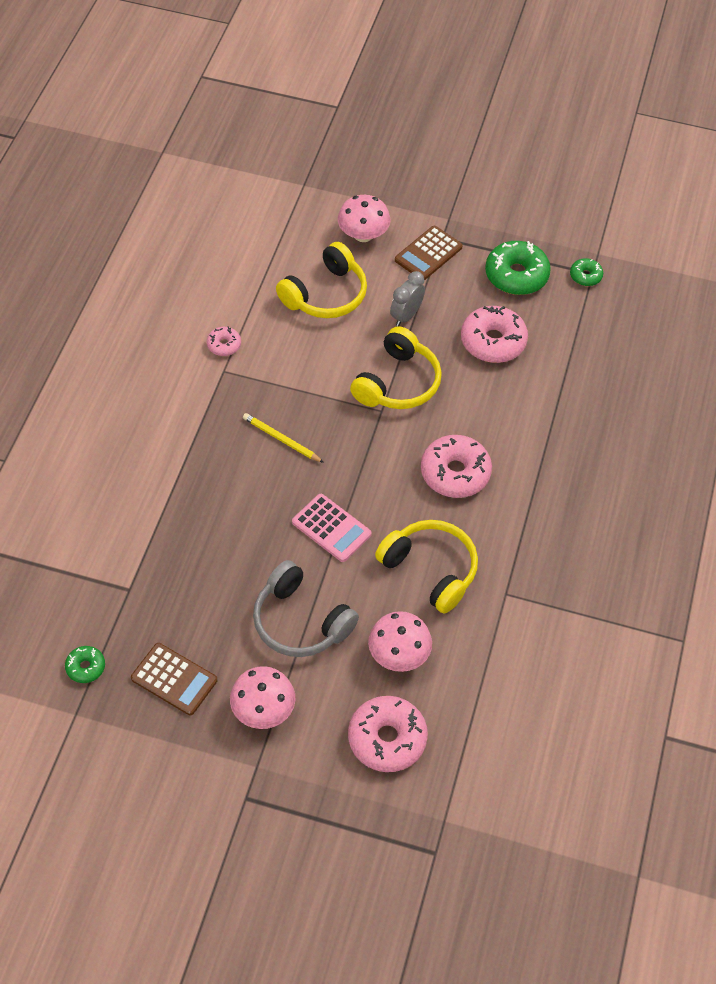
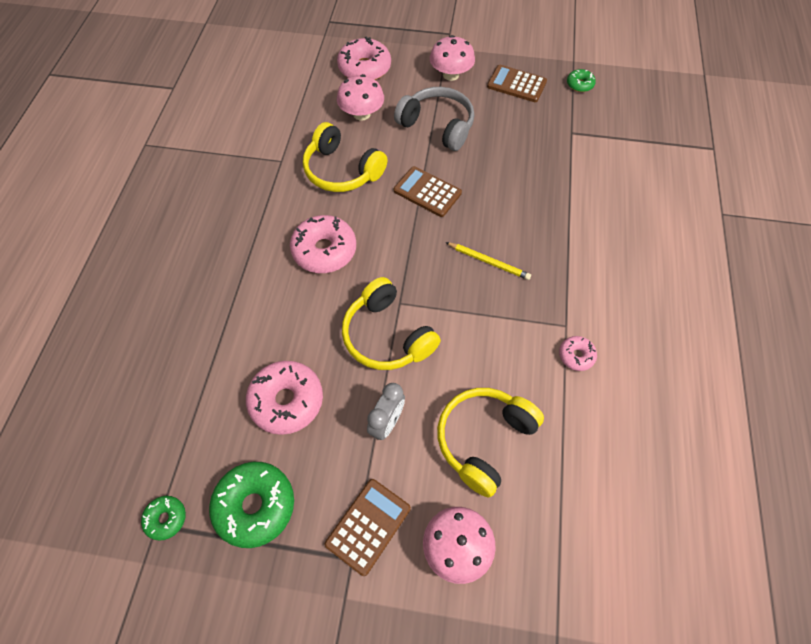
camera: 175 degrees right, 5 degrees up
pink calculator [292,494,372,562] -> brown calculator [394,166,462,217]
yellow headphones [350,326,442,409] -> yellow headphones turned 60 degrees counterclockwise [342,277,441,370]

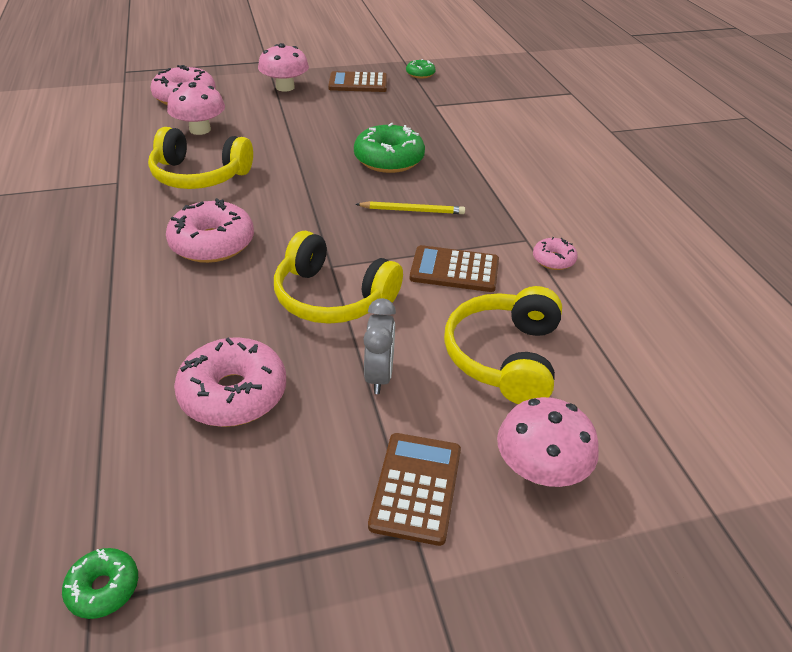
camera: 25 degrees left, 20 degrees down
green donut [209,462,294,548] -> green donut moved to [354,123,425,173]
grey headphones [394,87,474,151] -> none
brown calculator [394,166,462,217] -> brown calculator moved to [410,245,499,292]

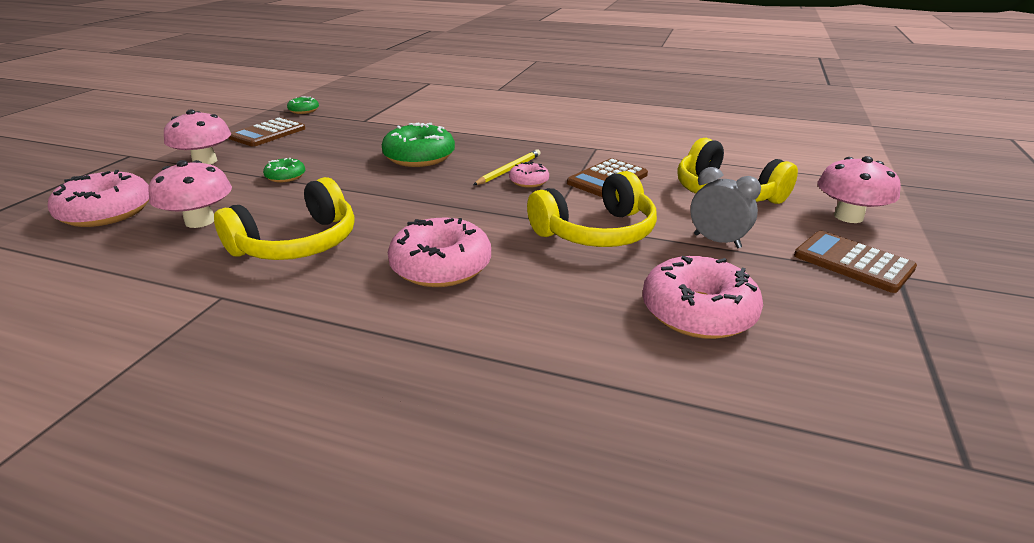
camera: 55 degrees left, 10 degrees down
green donut [62,548,138,619] -> green donut moved to [263,157,305,183]
pink donut [533,237,578,270] -> pink donut moved to [509,162,549,188]

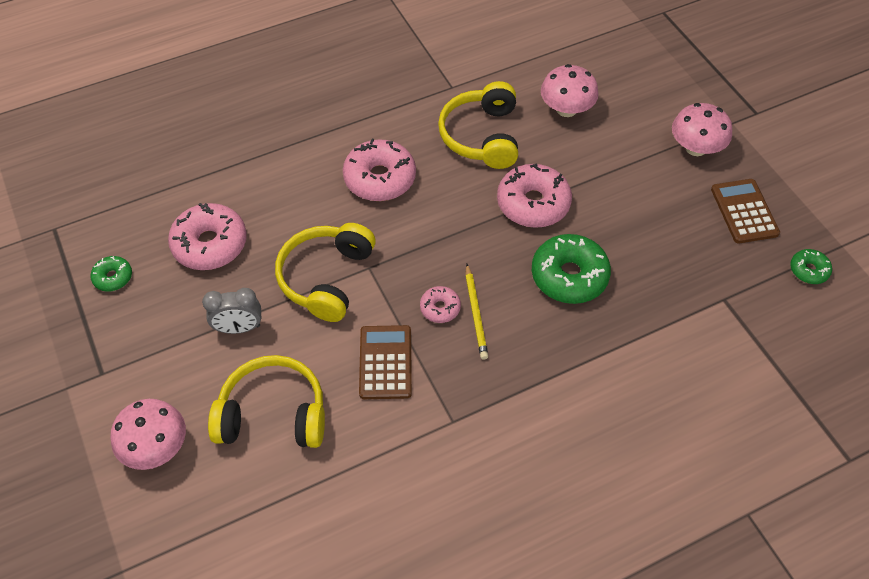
camera: 135 degrees right, 25 degrees up
pink donut [48,170,149,227] -> pink donut moved to [497,164,572,228]
green donut [263,157,305,183] -> green donut moved to [90,256,132,292]
brown calculator [794,231,917,293] -> none

